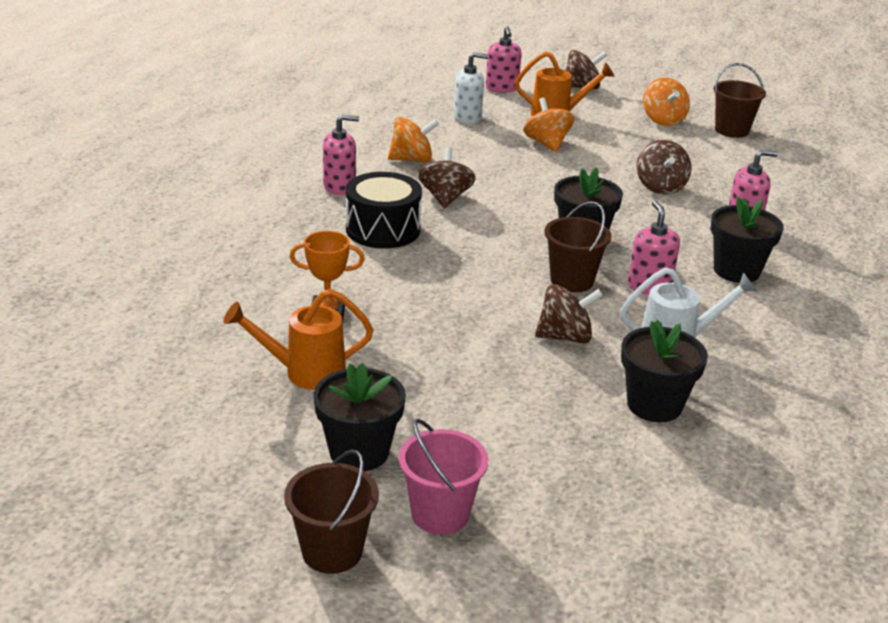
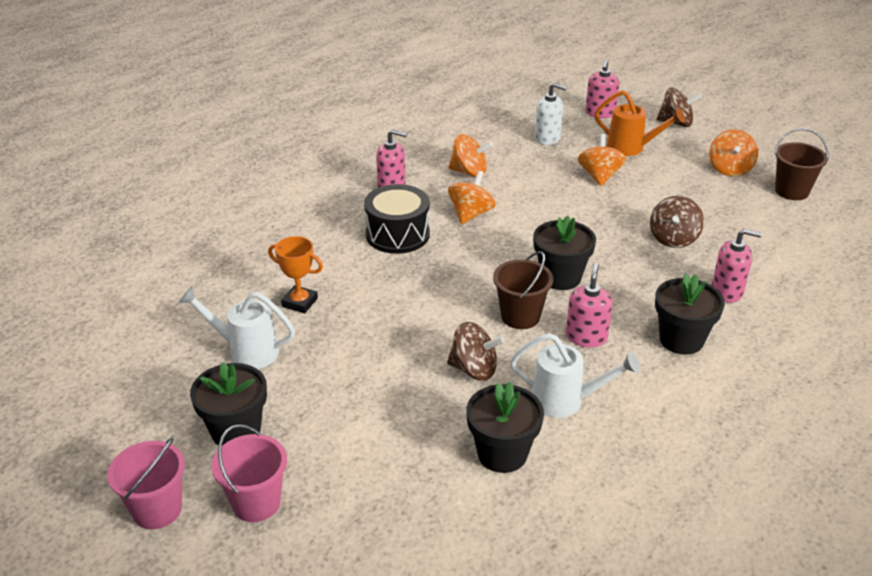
camera: 25 degrees right, 5 degrees up
orange watering can [224,289,373,390] -> white watering can [179,286,295,369]
brown bucket [284,450,379,574] -> pink bucket [107,437,185,529]
brown spinning top [418,147,476,208] -> orange spinning top [448,171,496,224]

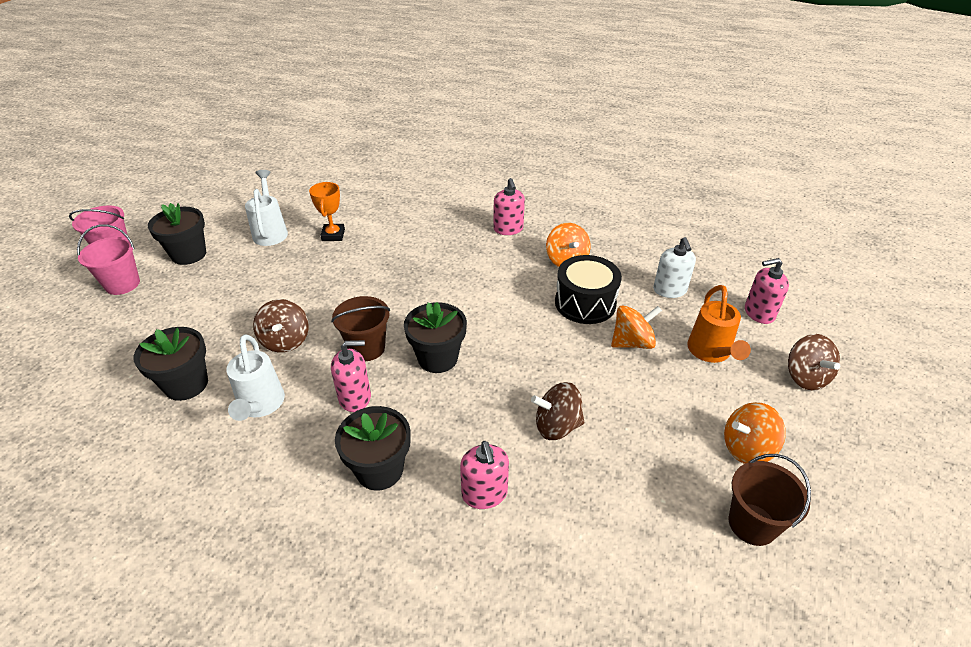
camera: 65 degrees right, 5 degrees up
black drum [364,184,430,254] -> black drum moved to [555,255,622,324]
orange spinning top [448,171,496,224] -> none

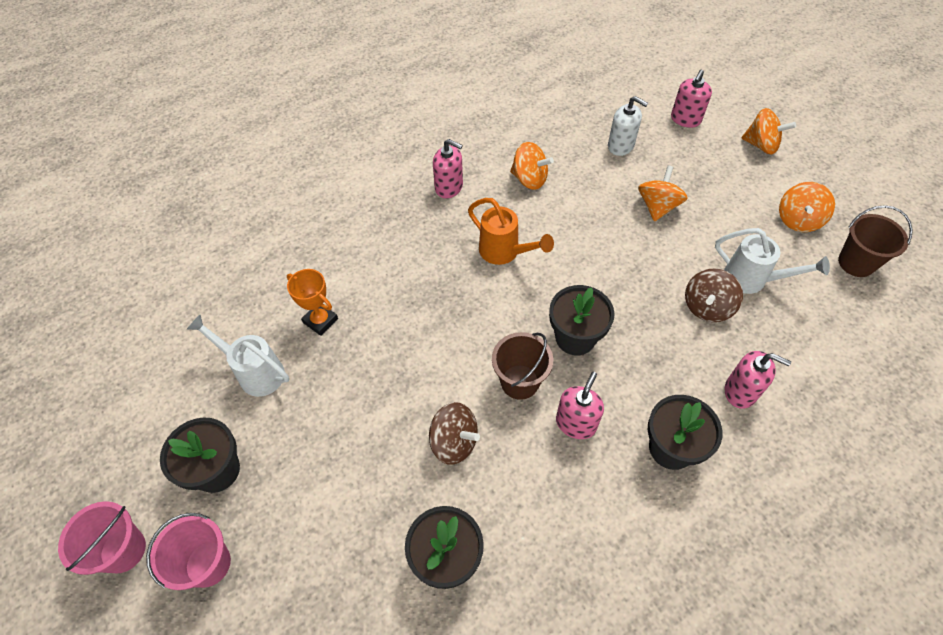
camera: 50 degrees left, 15 degrees up
white watering can [226,334,285,421] -> white watering can moved to [715,228,830,294]
black drum [555,255,622,324] -> none
orange watering can [687,285,751,363] -> orange watering can moved to [468,198,554,265]
brown spinning top [788,334,840,390] -> orange spinning top [741,108,796,154]

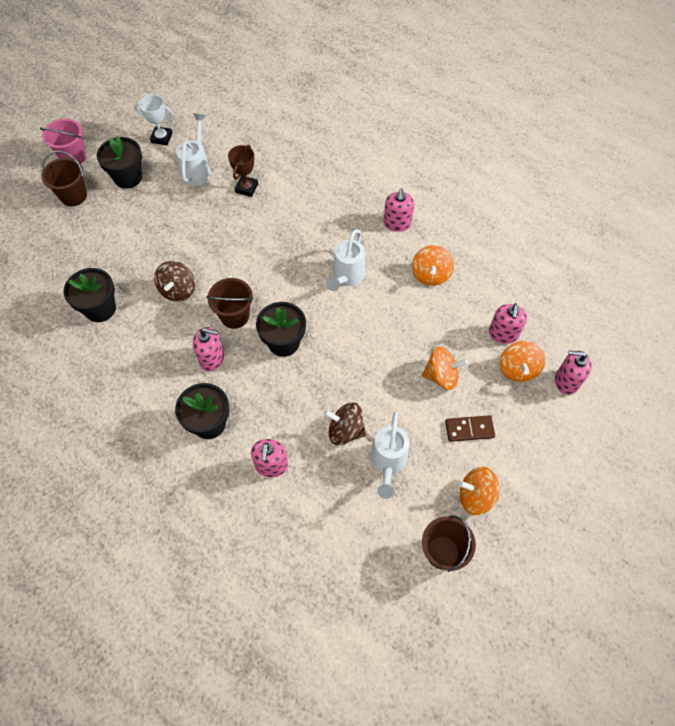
camera: 70 degrees right, 5 degrees up
pink bucket [146,513,231,590] -> brown bucket [41,151,87,207]
orange trophy [287,269,338,336] -> brown trophy [228,145,258,197]
orange watering can [468,198,554,265] -> white watering can [326,229,365,291]
white soap dispenser [608,96,648,156] -> pink soap dispenser [489,303,527,344]
orange spinning top [741,108,796,154] -> orange spinning top moved to [500,341,546,382]
none -> white trophy [134,94,173,145]
none -> brown domino [445,415,495,442]

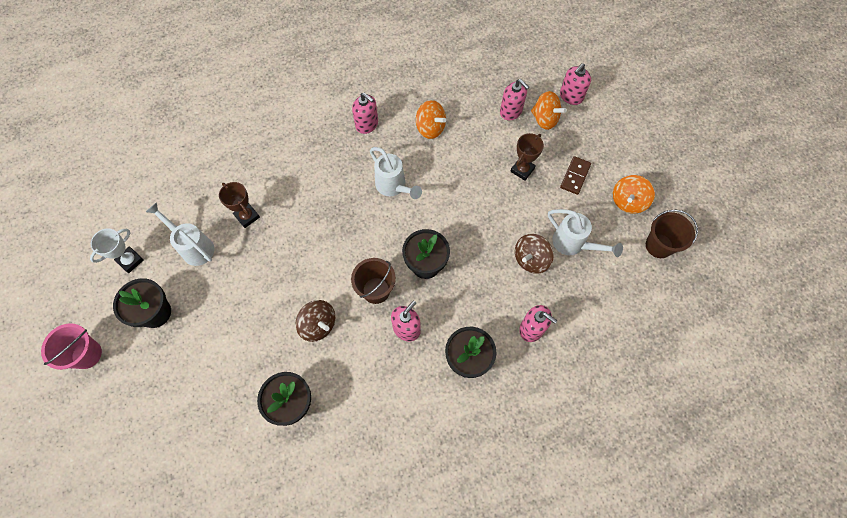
camera: 60 degrees left, 5 degrees up
brown bucket [41,151,87,207] -> none
orange spinning top [422,347,468,390] -> brown trophy [510,133,544,181]

